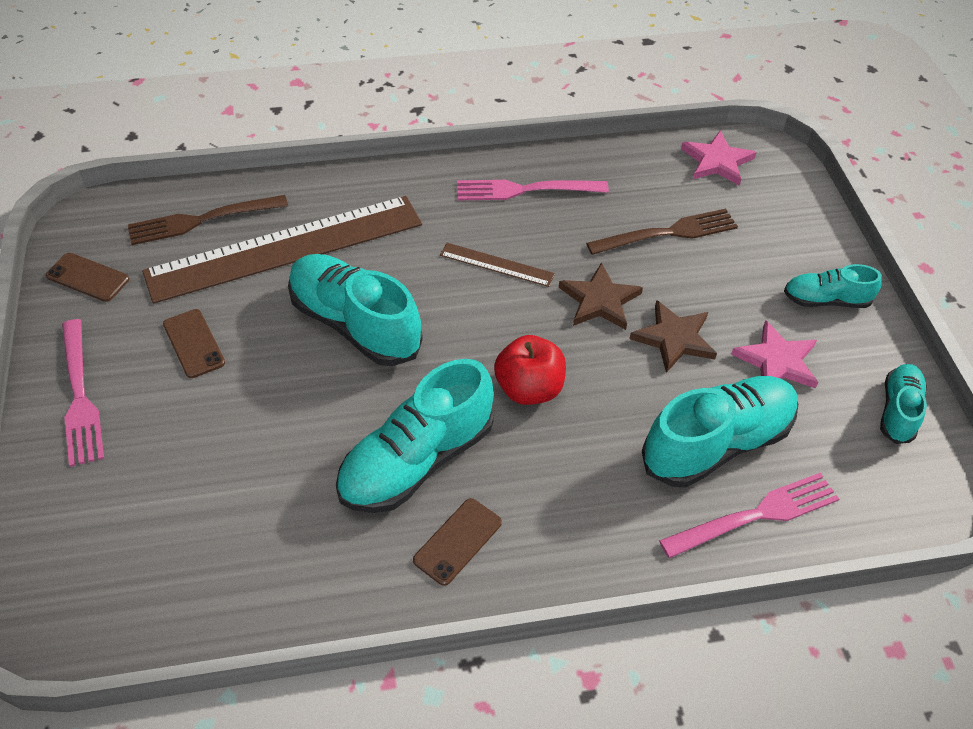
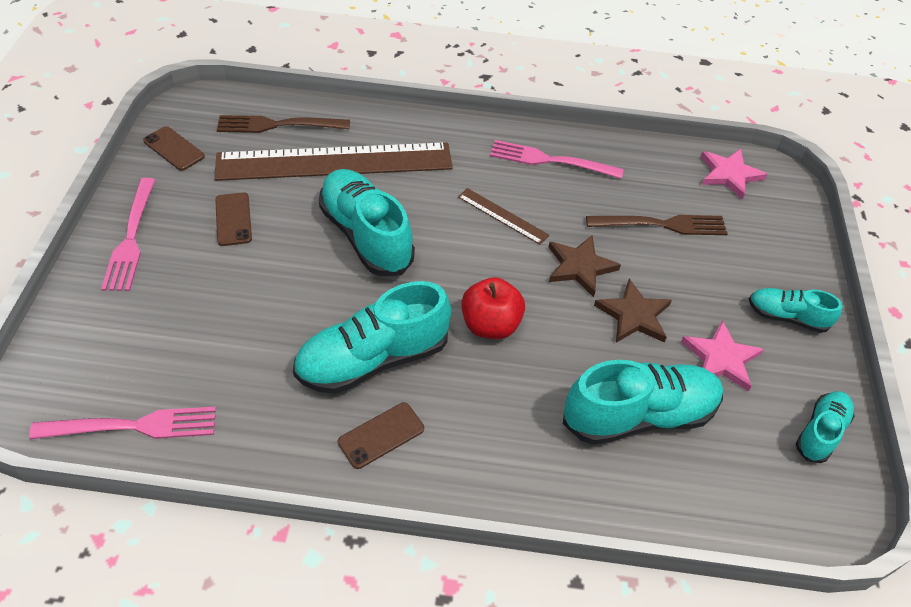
camera: 15 degrees right, 0 degrees up
pink fork [659,473,839,559] -> pink fork moved to [29,407,216,440]

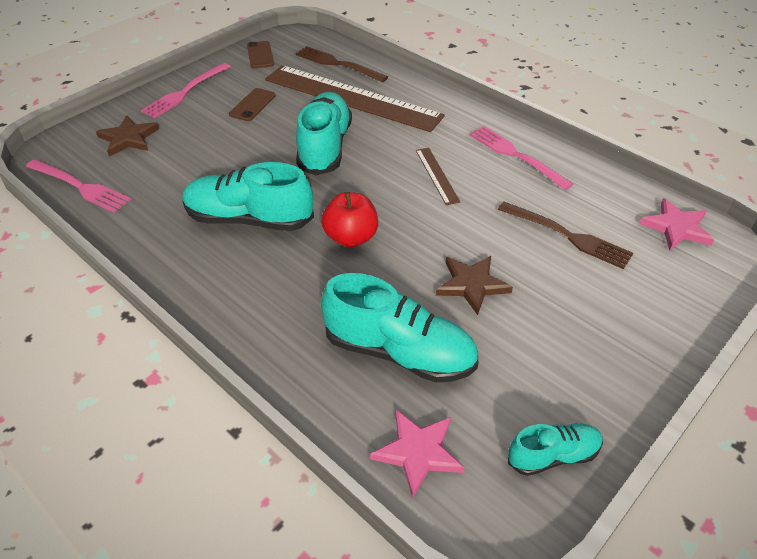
camera: 40 degrees right, 5 degrees down
brown phone [338,402,424,469] -> none
brown star [548,235,621,297] -> brown star moved to [96,115,159,156]
pink star [681,320,764,392] -> pink star moved to [370,410,464,498]
turquoise shoe [749,288,843,333] -> none

